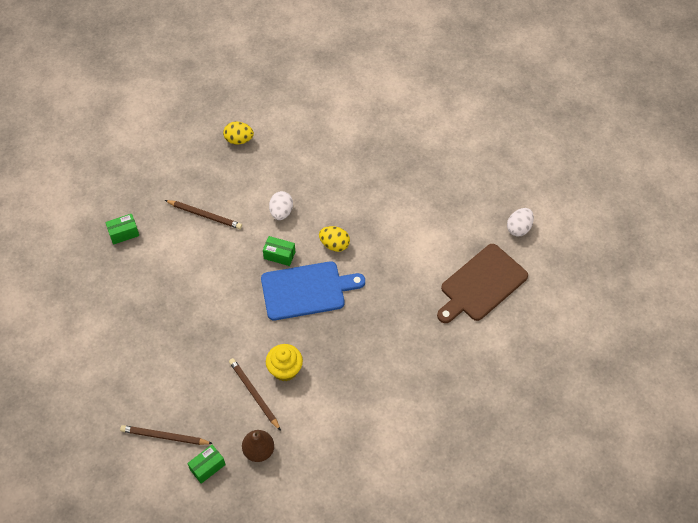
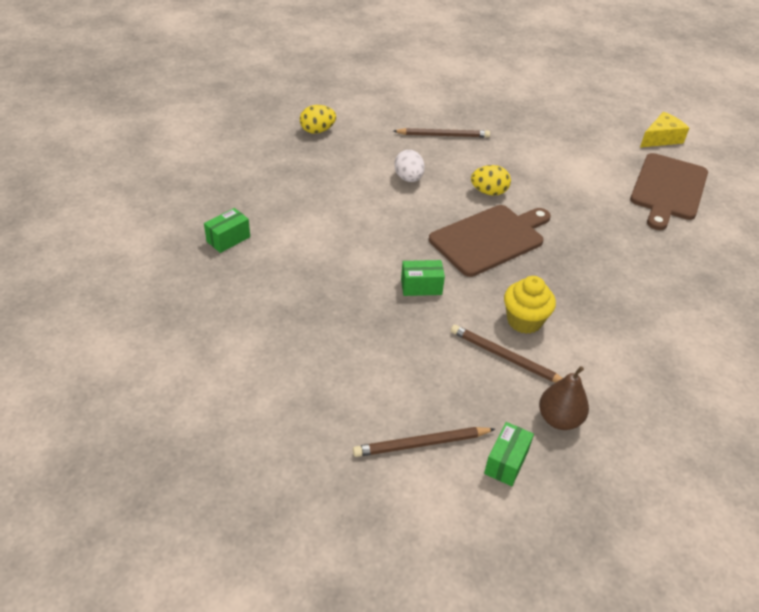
camera: 25 degrees left, 15 degrees down
brown pencil [165,200,242,229] -> brown pencil moved to [393,128,490,138]
blue cutting board [261,261,365,320] -> brown cutting board [429,205,551,277]
green box [263,236,295,266] -> green box moved to [401,260,445,296]
white egg [507,208,534,236] -> yellow cheese [640,112,689,148]

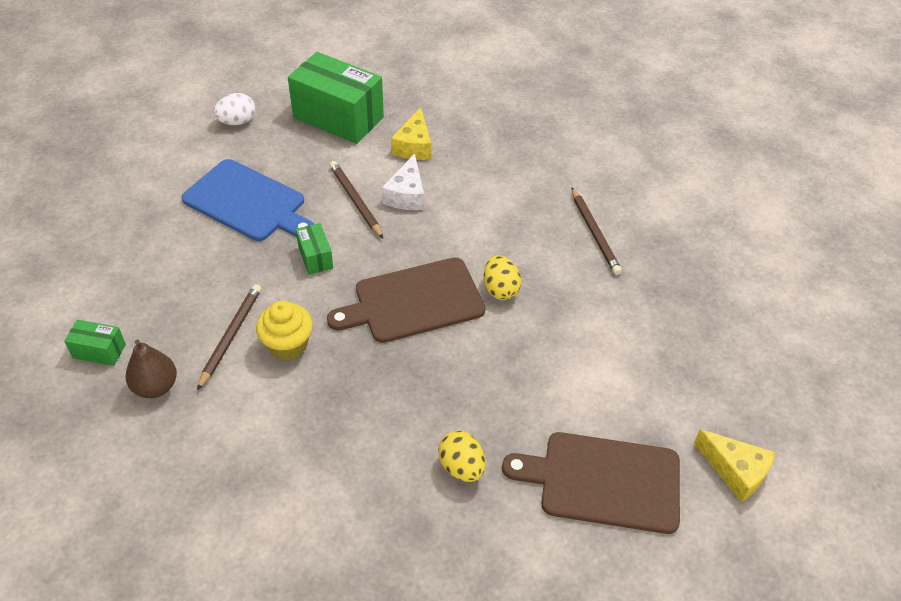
camera: 75 degrees right, 5 degrees up
green box [204,208,250,253] -> green box [288,52,384,144], size x2.20
yellow egg [300,105,336,134] -> yellow egg moved to [438,431,485,482]
brown pencil [353,427,495,457] -> brown pencil moved to [330,161,383,238]
white egg [394,150,425,182] -> white egg moved to [213,93,255,125]
brown cutting board [429,205,551,277] -> brown cutting board turned 120 degrees clockwise [327,257,485,343]
none -> blue cutting board [182,159,314,241]
none -> white cheese [382,154,424,210]
none -> yellow cheese [391,107,431,160]

